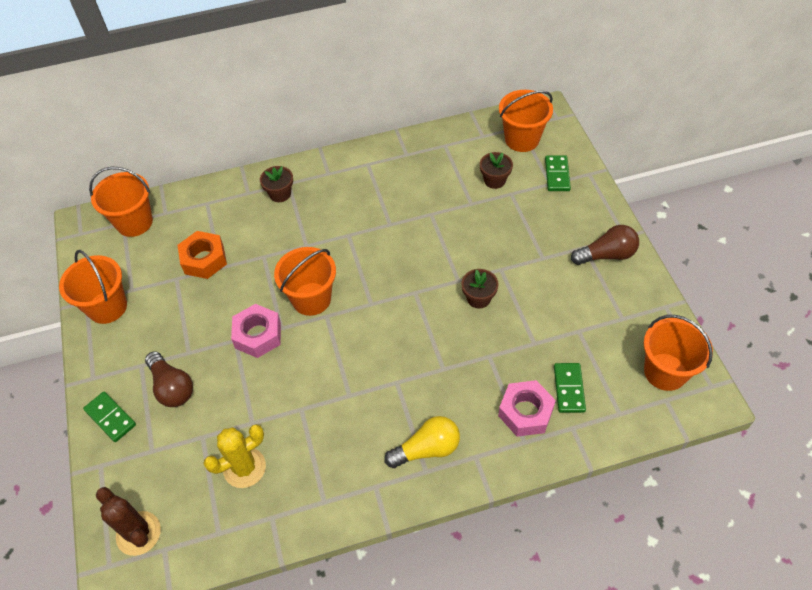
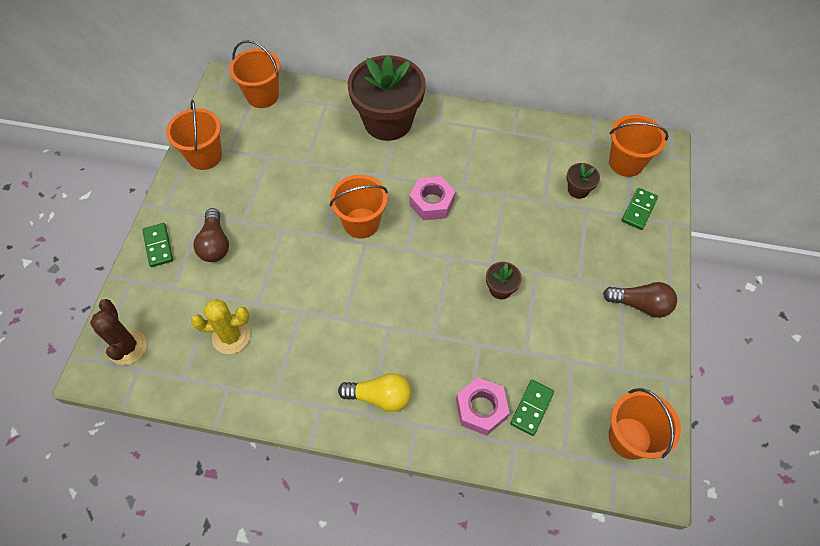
camera: 25 degrees right, 5 degrees up
orange nut [177,231,227,279] -> none
pink nut [231,304,281,358] -> pink nut moved to [409,176,456,221]
brown flower pot [260,166,293,202] -> brown flower pot [348,55,426,141], size x2.43

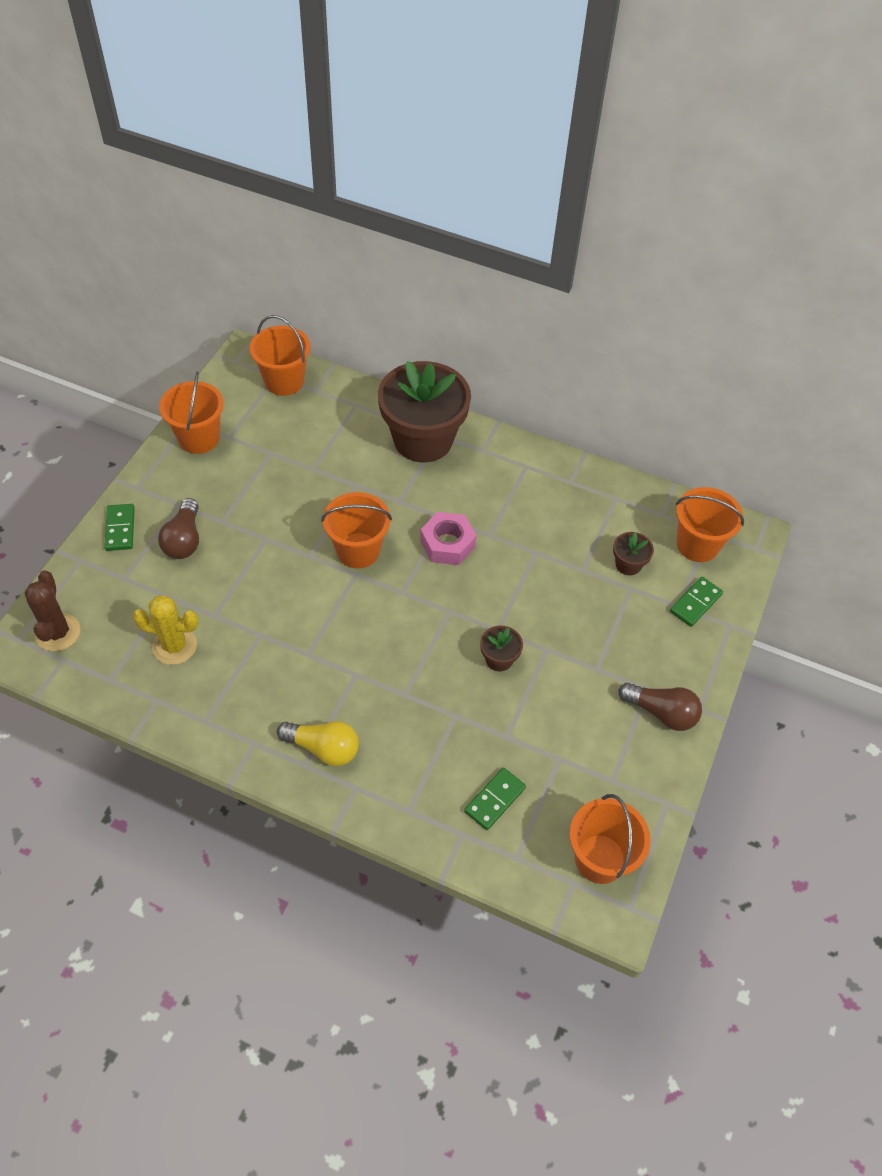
camera: 10 degrees right, 5 degrees down
pink nut [456,377,510,436] -> none

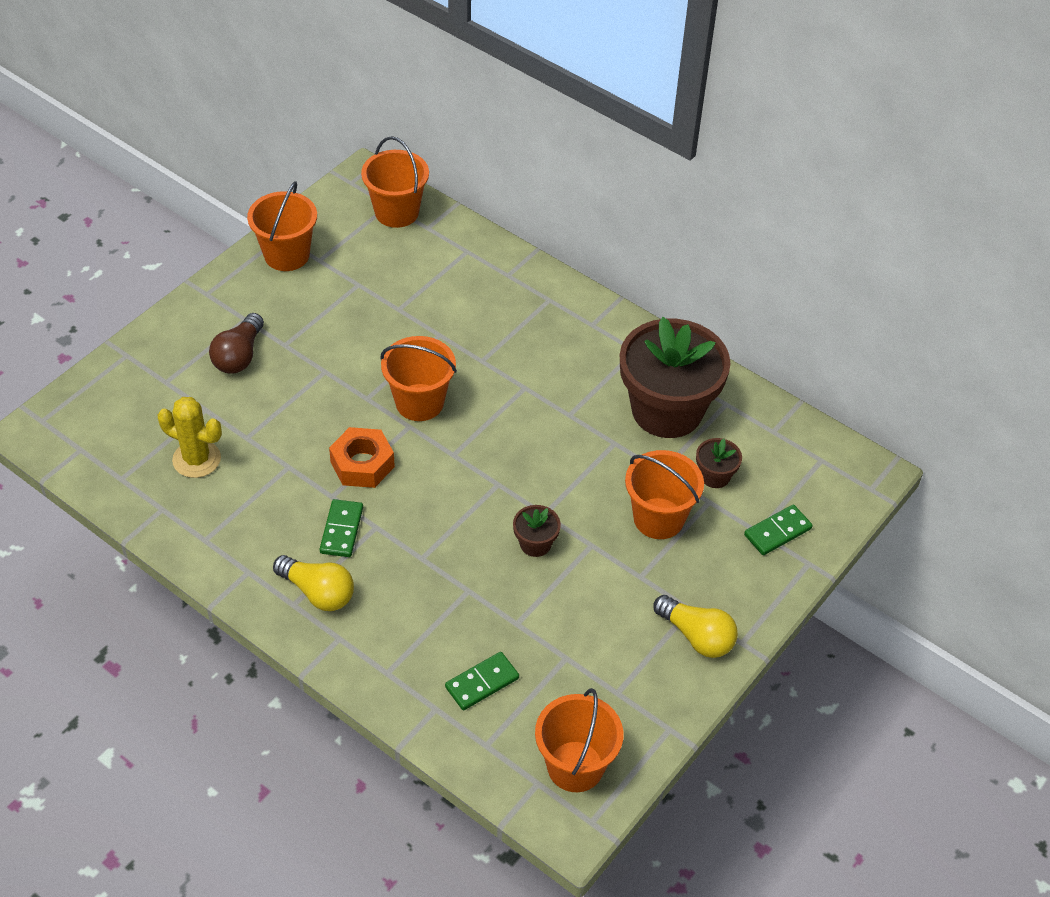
camera: 15 degrees right, 5 degrees down
brown cactus [24,571,80,651] -> none
green domino [104,504,135,551] -> green domino moved to [320,499,363,557]
brown flower pot [378,361,471,462] -> brown flower pot moved to [620,317,731,438]
pink nut [420,512,477,565] -> none
brown light bulb [619,683,702,731] -> yellow light bulb [654,595,738,658]
orange bucket [676,487,744,562] -> orange bucket moved to [625,450,704,539]
none -> orange nut [329,427,395,488]

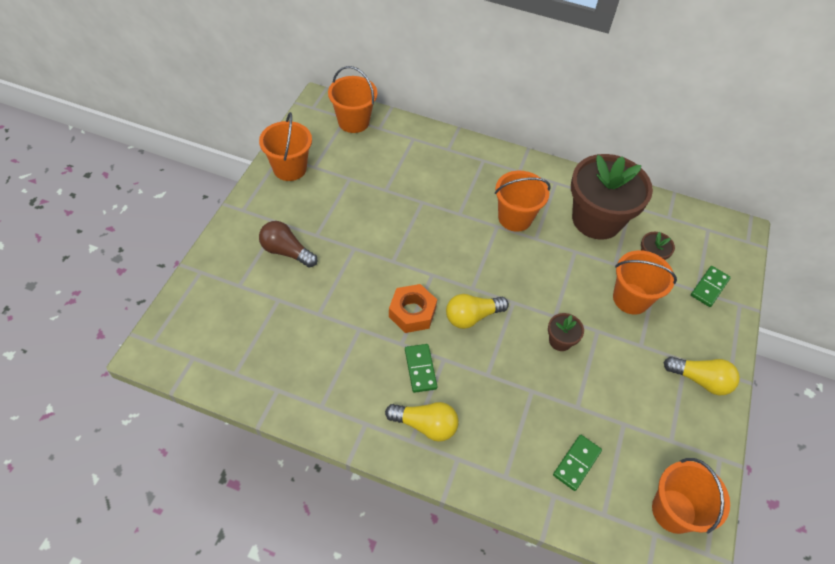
camera: 20 degrees left, 5 degrees up
yellow cactus [158,397,222,478] -> none
brown light bulb [209,313,264,373] -> brown light bulb turned 120 degrees clockwise [259,221,317,268]
orange bucket [381,336,457,421] -> orange bucket moved to [495,171,551,232]
none -> yellow light bulb [446,294,509,329]

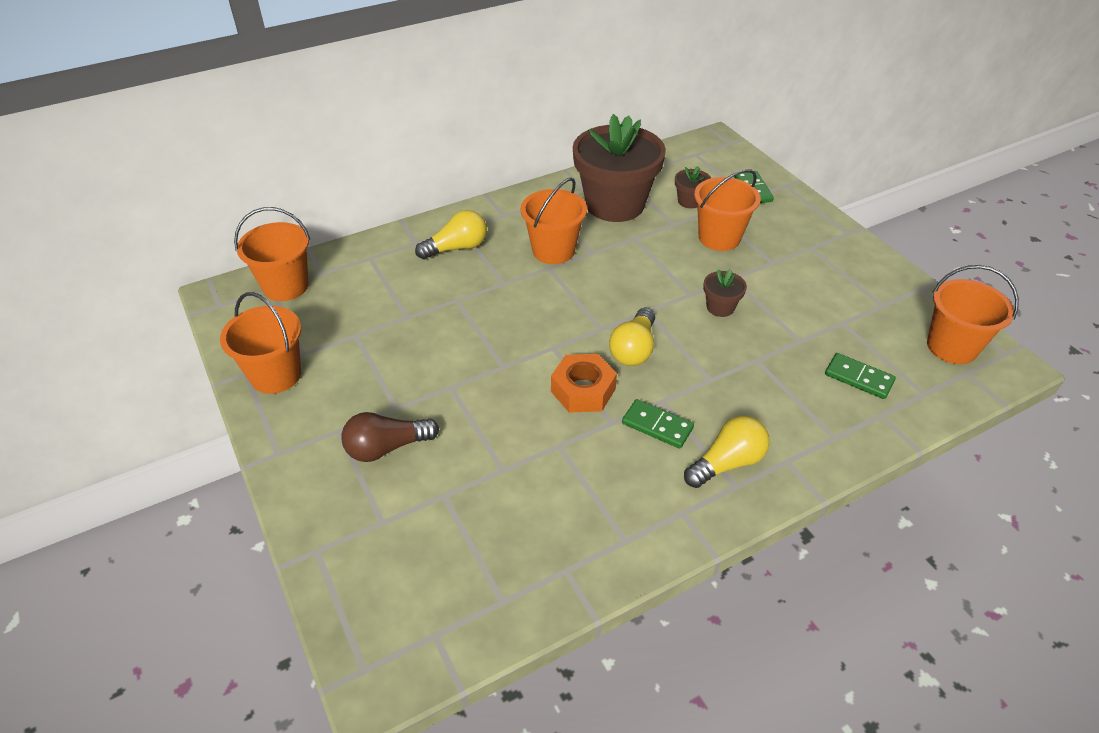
camera: 45 degrees left, 10 degrees down
green domino [553,435,602,491] -> green domino turned 45 degrees counterclockwise [825,353,896,399]
yellow light bulb [664,356,740,395] -> yellow light bulb moved to [415,210,487,260]

